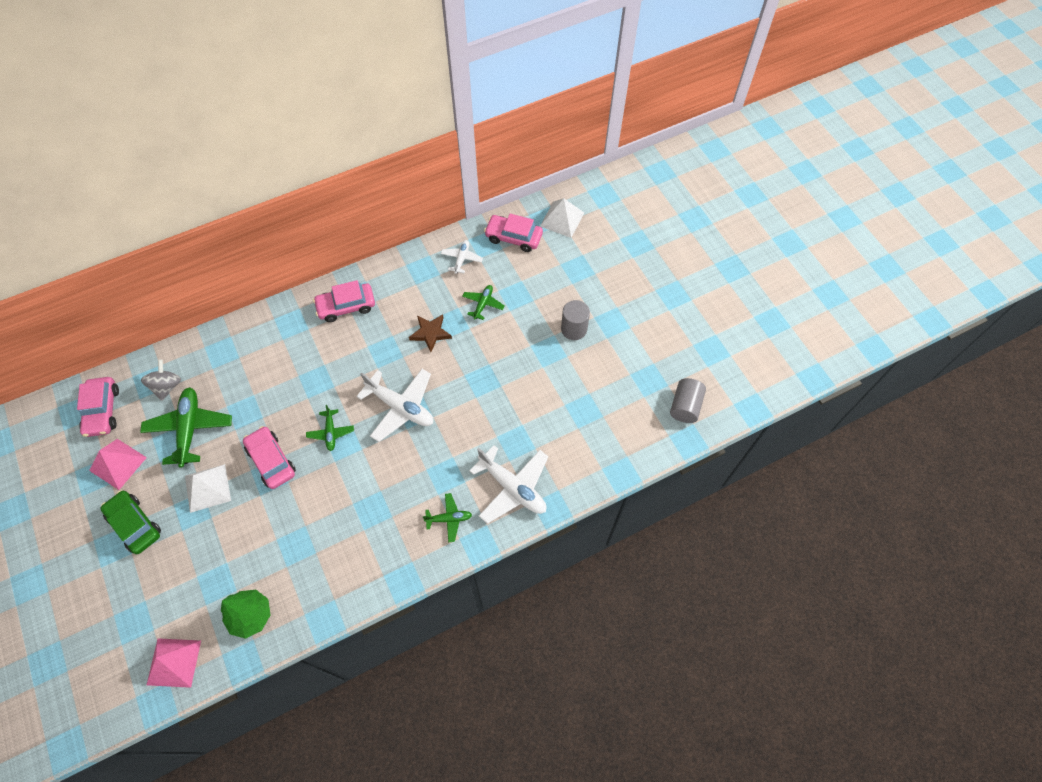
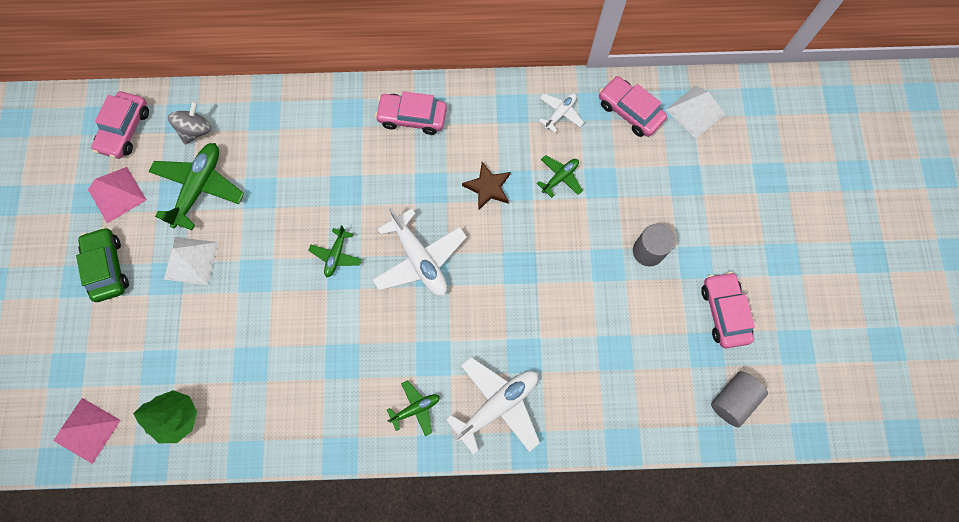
camera: 25 degrees right, 10 degrees up
pink car [243,426,296,489] -> pink car moved to [701,272,755,348]
green plane [423,493,472,542] -> green plane turned 45 degrees counterclockwise [387,380,440,436]
white plane [469,445,548,524] -> white plane turned 105 degrees counterclockwise [446,357,540,455]

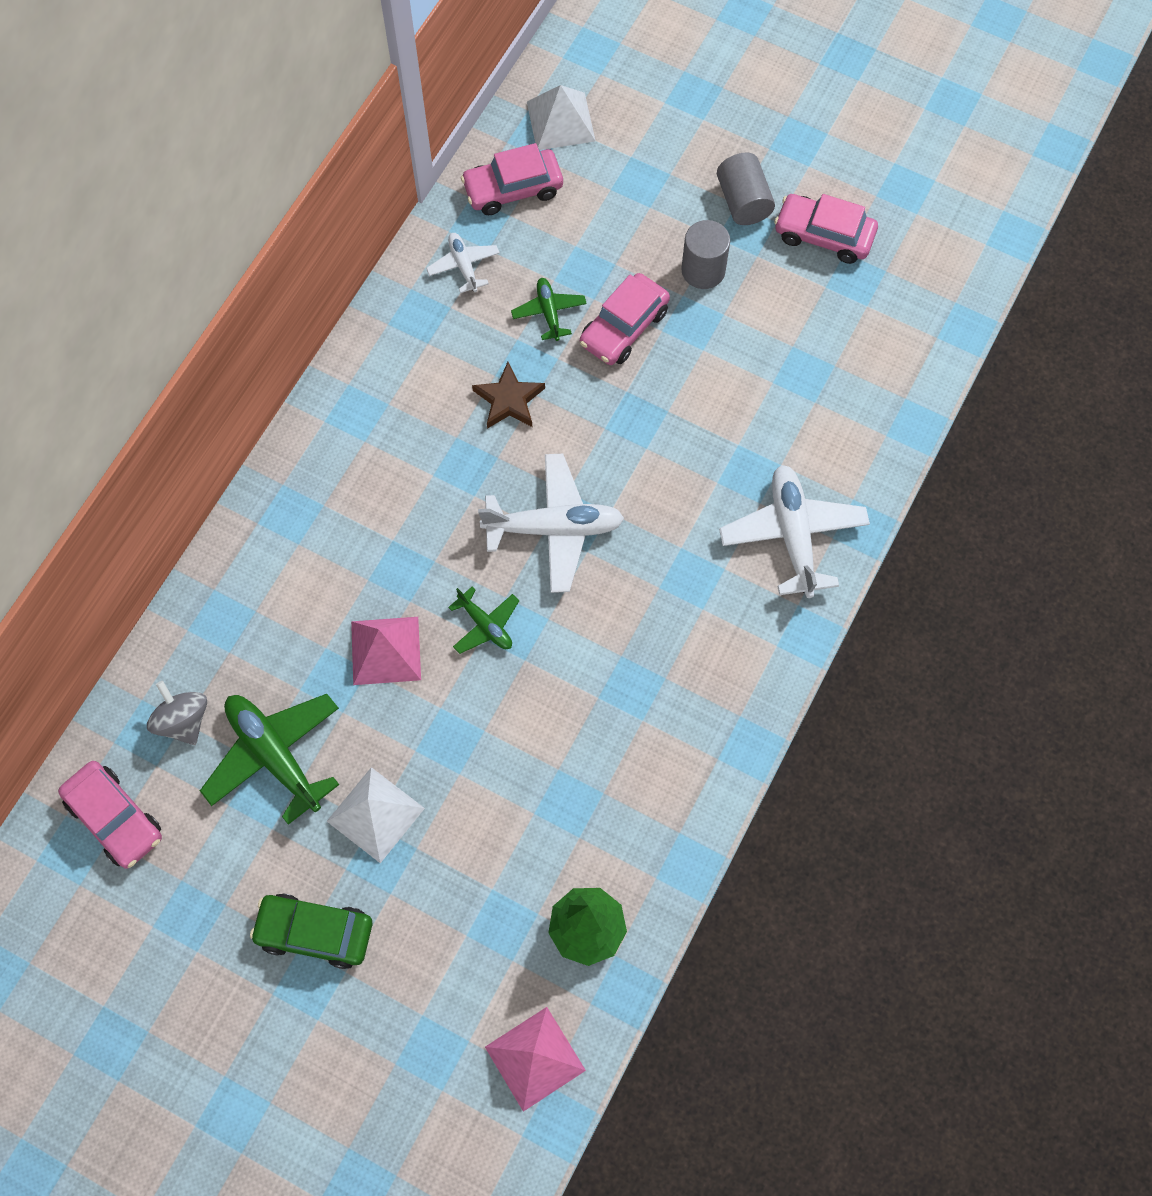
camera: 60 degrees left, 5 degrees down
pink pyramid [88,167,146,223] -> pink pyramid moved to [351,617,421,685]
pink car [375,91,447,135] -> pink car moved to [580,273,670,365]
green plane [387,380,440,436] -> none
grey cylinder [711,371,768,427] -> grey cylinder moved to [717,152,775,225]

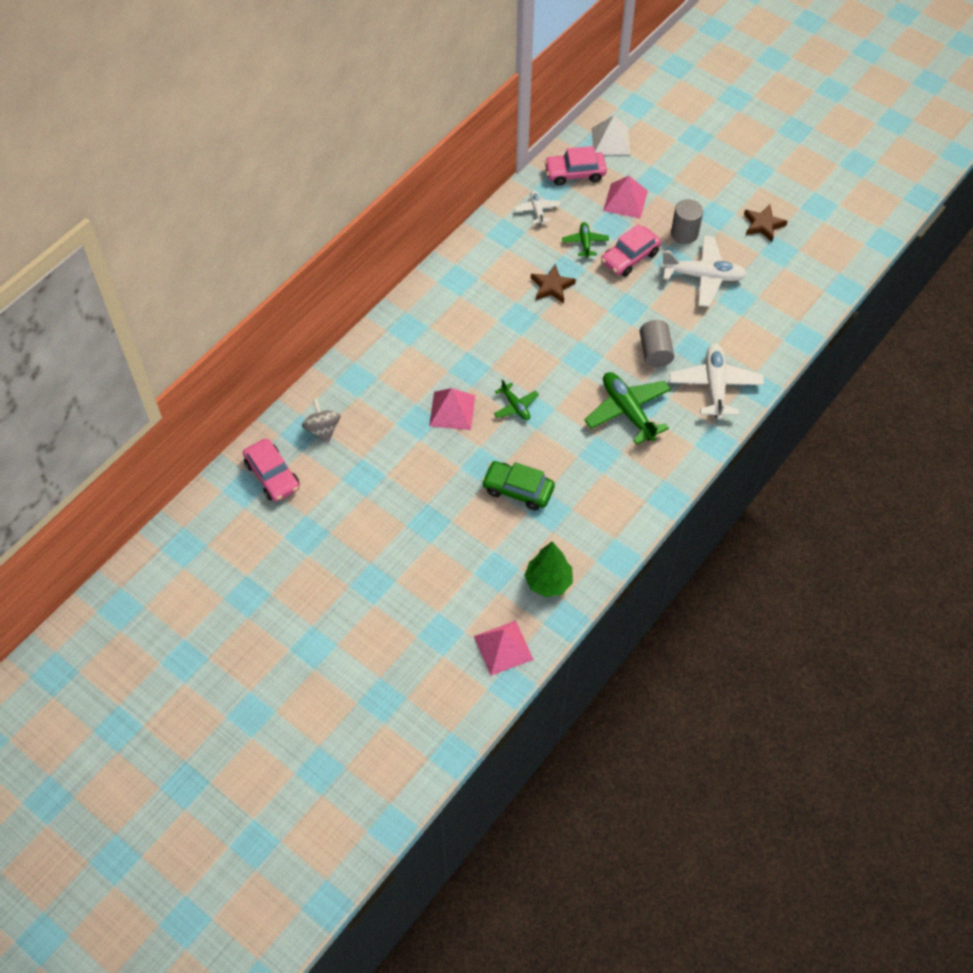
camera: 10 degrees right, 10 degrees down
green plane [200,694,339,825] -> green plane moved to [584,372,671,445]
green car [250,893,372,969] -> green car moved to [482,461,555,511]
white pyramid [327,767,425,863] -> none
white plane [478,454,624,593] -> white plane moved to [661,236,747,307]
grey cylinder [717,152,775,225] -> grey cylinder moved to [640,320,674,367]
pink car [774,194,878,264] -> brown star [744,205,788,242]
none -> pink pyramid [603,176,648,218]

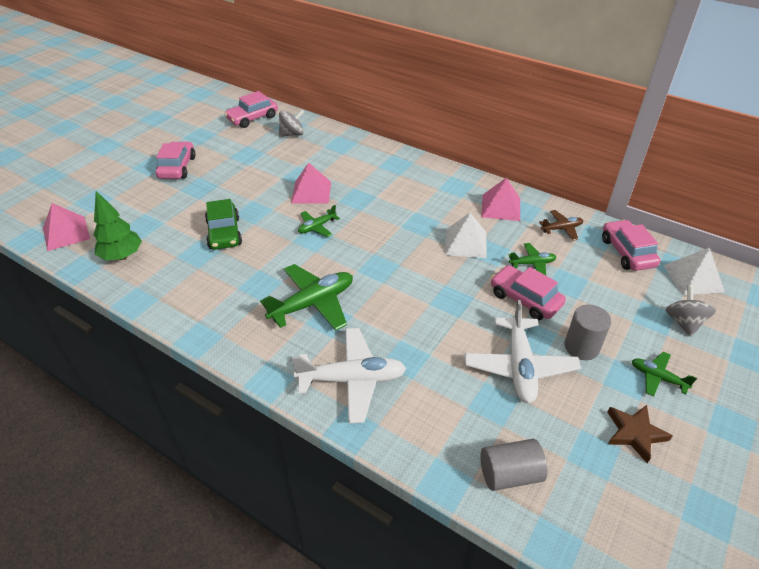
camera: 85 degrees right, 15 degrees down
green car [482,461,555,511] -> green car turned 150 degrees clockwise [205,199,242,250]
white plane [514,190,561,225] -> brown plane [539,210,583,241]
brown star [531,264,576,303] -> white pyramid [445,213,486,258]
pink pyramid [603,176,648,218] -> pink pyramid moved to [481,177,520,221]
grey cylinder [640,320,674,367] -> grey cylinder moved to [480,439,548,491]
none -> pink car [156,142,196,179]
none -> green plane [632,352,697,397]
none -> grey spinning top [666,285,716,337]

